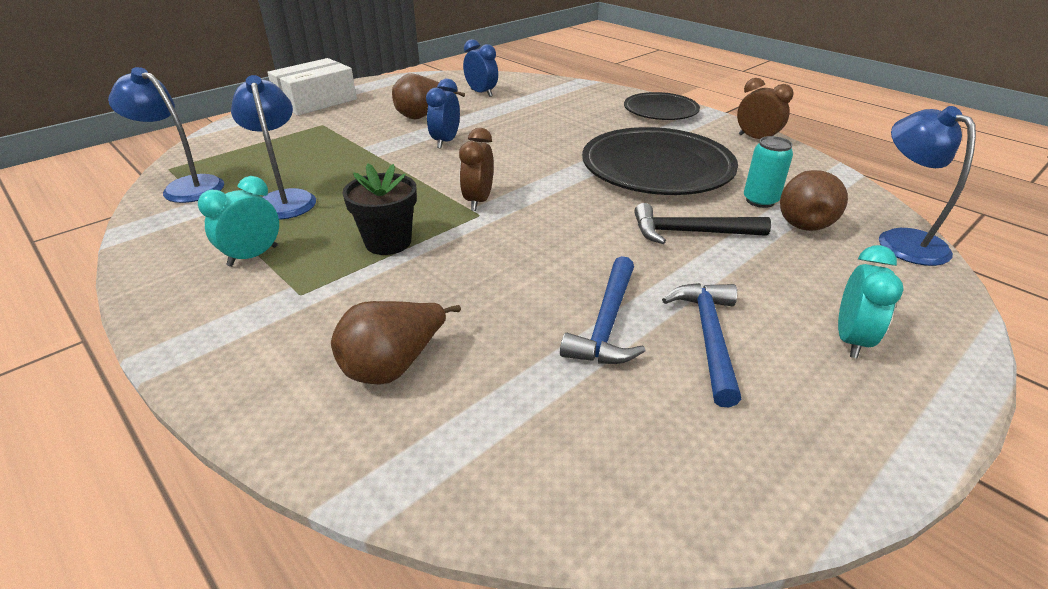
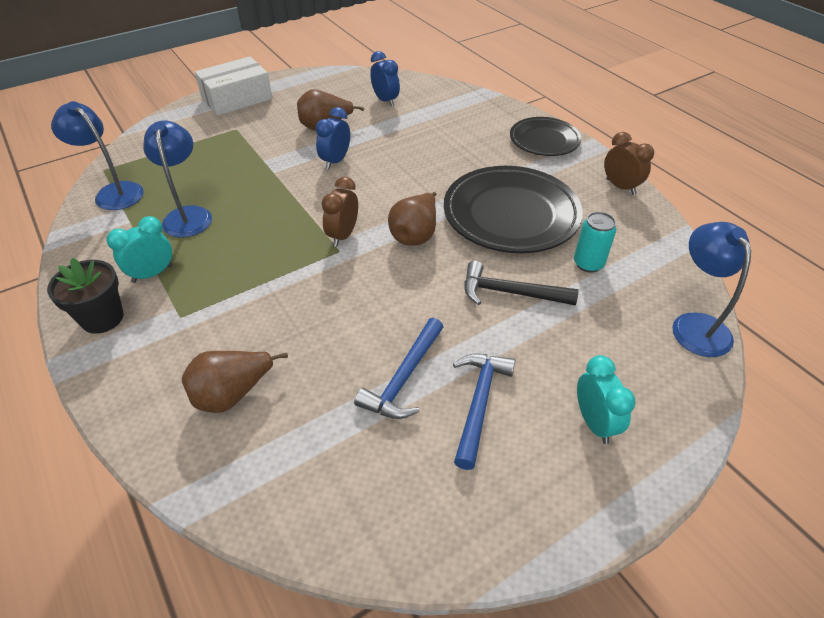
camera: 10 degrees right, 10 degrees up
black flower pot [342,164,417,255] -> black flower pot moved to [47,258,123,334]
brown pear [780,170,848,231] -> brown pear moved to [388,192,436,246]
turquoise clock [838,245,904,358] -> turquoise clock turned 45 degrees counterclockwise [577,355,635,444]

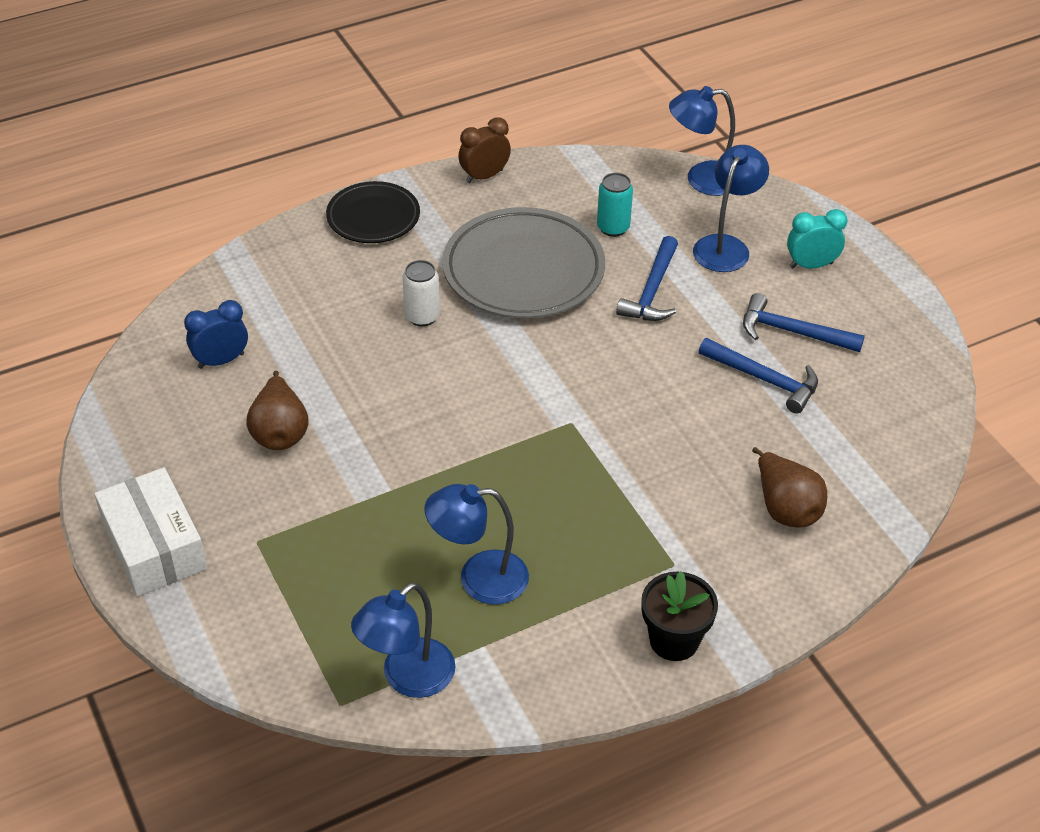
camera: 85 degrees left, 0 degrees up
turquoise clock [106,216,172,283] -> none
blue clock [316,107,350,169] -> none
brown clock [322,177,358,247] -> none
brown pear [388,192,436,246] -> none
black plate [444,166,583,253] -> grey plate [442,207,605,318]
black hammer [464,261,579,306] -> blue hammer [616,236,678,321]
none -> white can [402,260,440,326]
none -> blue lamp [693,145,769,272]

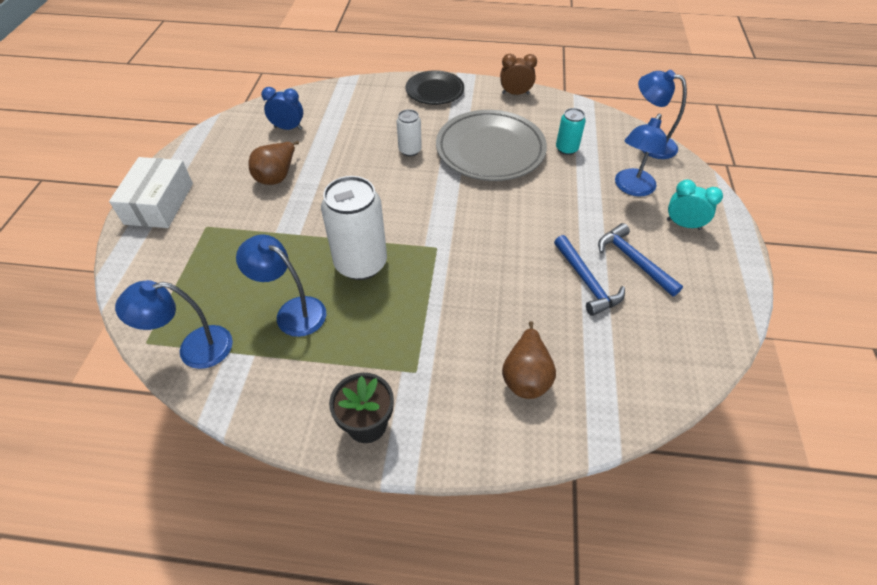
camera: 35 degrees right, 5 degrees up
blue hammer [616,236,678,321] -> none
blue lamp [693,145,769,272] -> blue lamp turned 150 degrees clockwise [615,113,667,197]
none -> white can [321,176,387,280]

